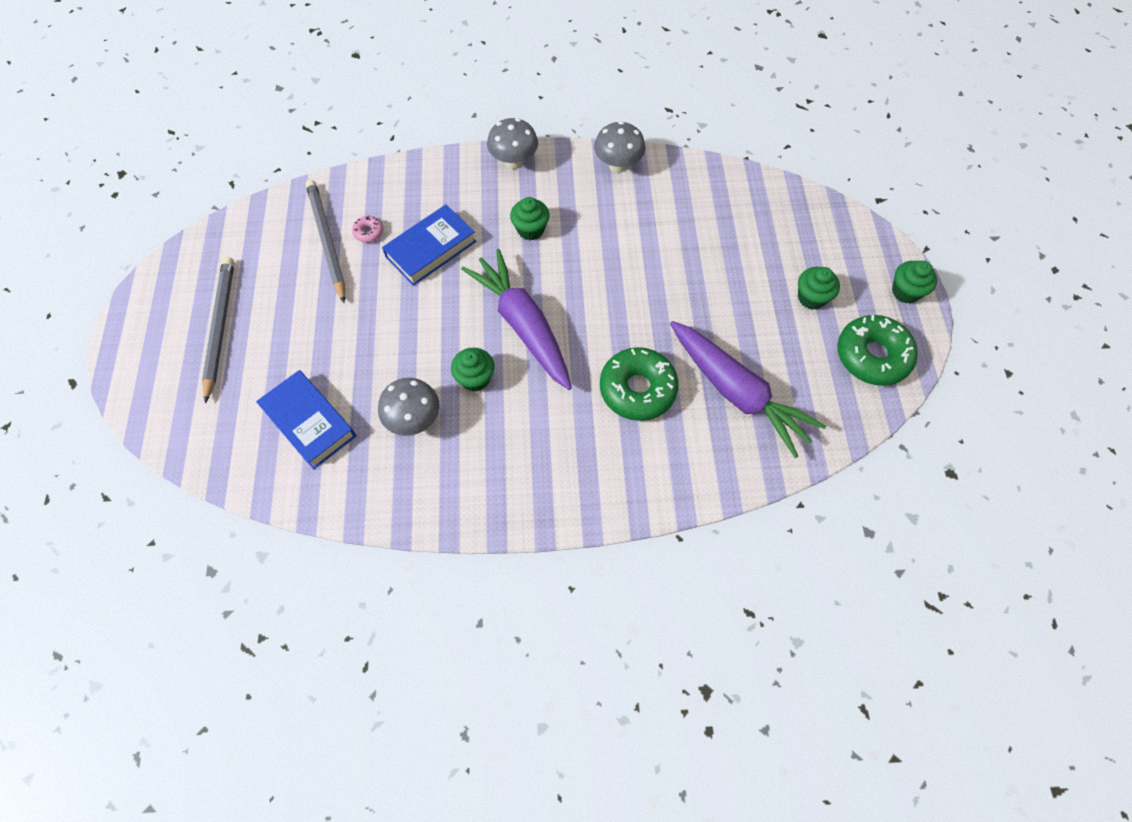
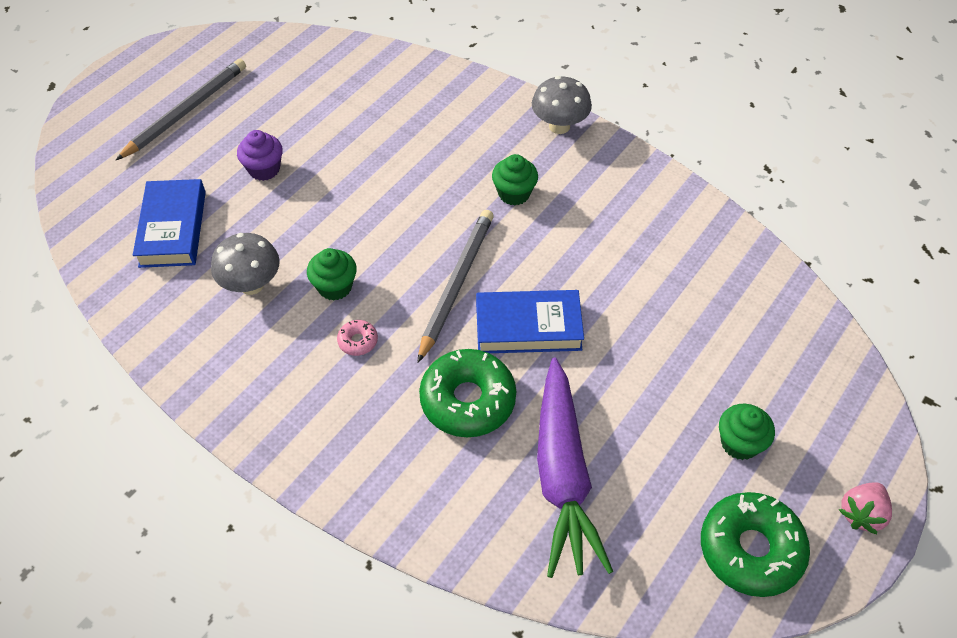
camera: 40 degrees right, 10 degrees down
grey pencil [306,180,345,303] -> grey pencil moved to [418,210,494,363]
pink donut [352,215,383,243] -> pink donut moved to [337,320,378,356]
blue book [382,204,476,286] -> blue book moved to [476,290,584,353]
purple carrot [461,249,572,390] -> none
grey mushroom [594,121,645,173] -> none
green cupcake [892,261,937,303] -> pink strawberry [839,482,892,534]
none -> purple cupcake [237,130,283,181]

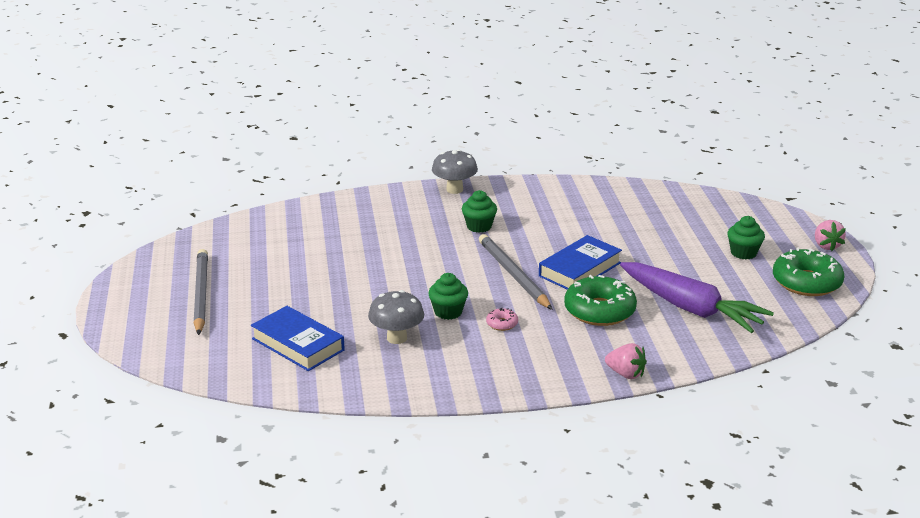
camera: 45 degrees left, 25 degrees down
purple cupcake [237,130,283,181] -> none
none -> pink strawberry [605,343,647,379]

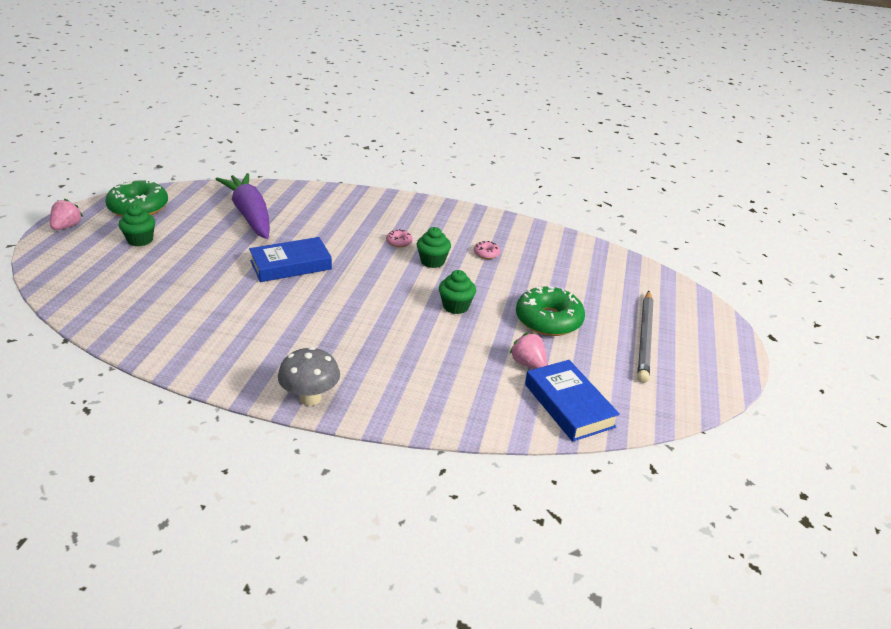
camera: 160 degrees left, 5 degrees up
blue book [251,306,345,371] -> blue book moved to [525,360,620,442]
grey mushroom [368,290,424,344] -> pink donut [474,241,500,259]
green cupcake [462,190,497,233] -> green cupcake moved to [439,270,476,314]
grey pencil [479,234,552,310] -> none
green donut [564,275,637,326] -> green donut moved to [516,287,585,336]
pink strawberry [605,343,647,379] -> pink strawberry moved to [510,333,547,369]

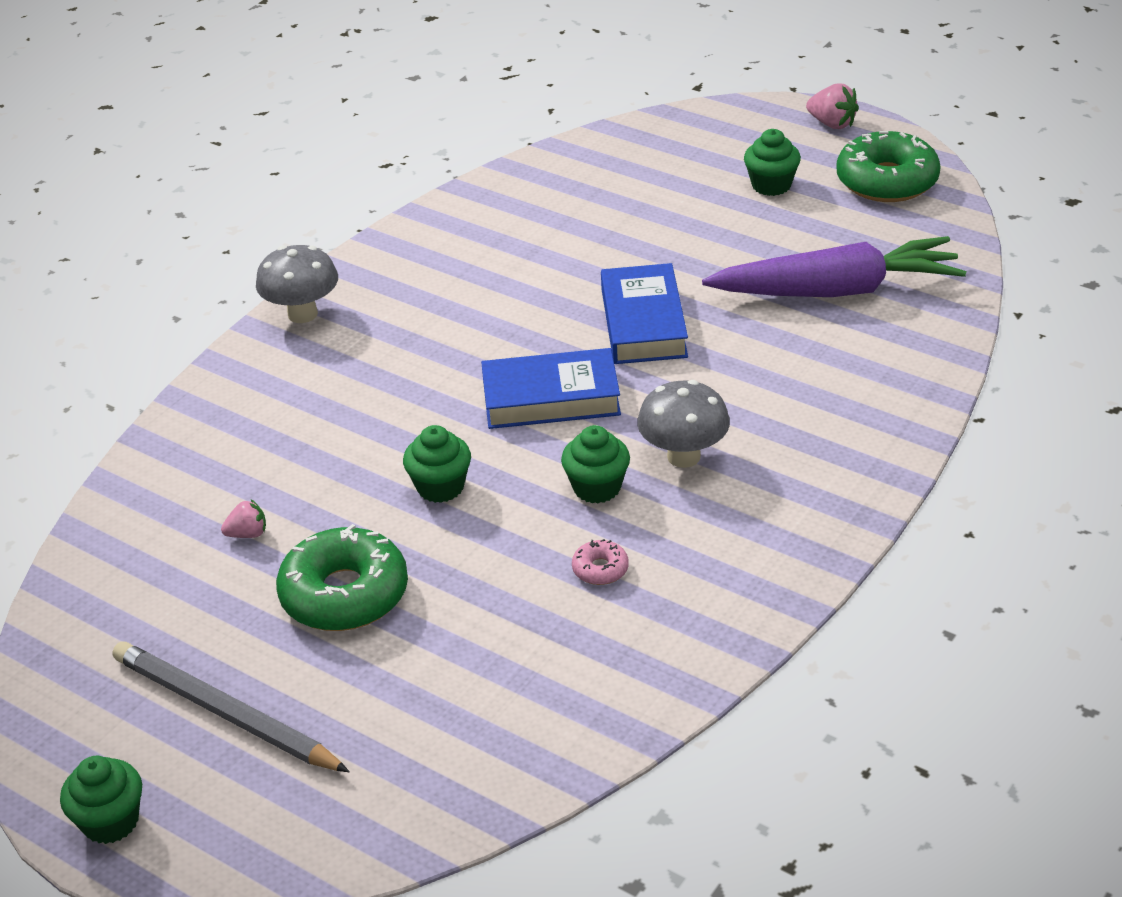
camera: 115 degrees right, 5 degrees up
pink donut [386,229,413,247] -> grey mushroom [637,380,730,468]
pink strawberry [510,333,547,369] -> pink strawberry [221,500,266,538], size x0.66
blue book [525,360,620,442] -> blue book moved to [481,348,621,429]
none -> green cupcake [60,756,142,844]

